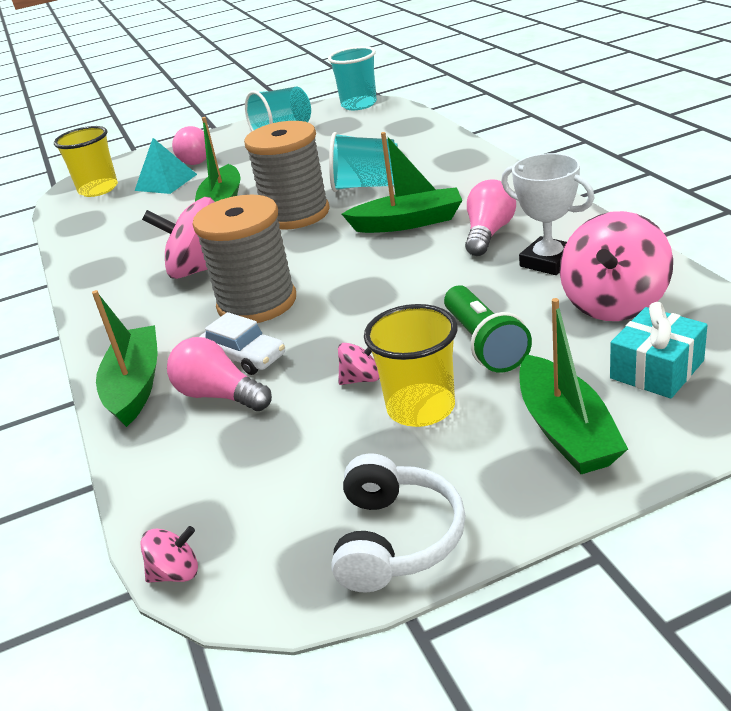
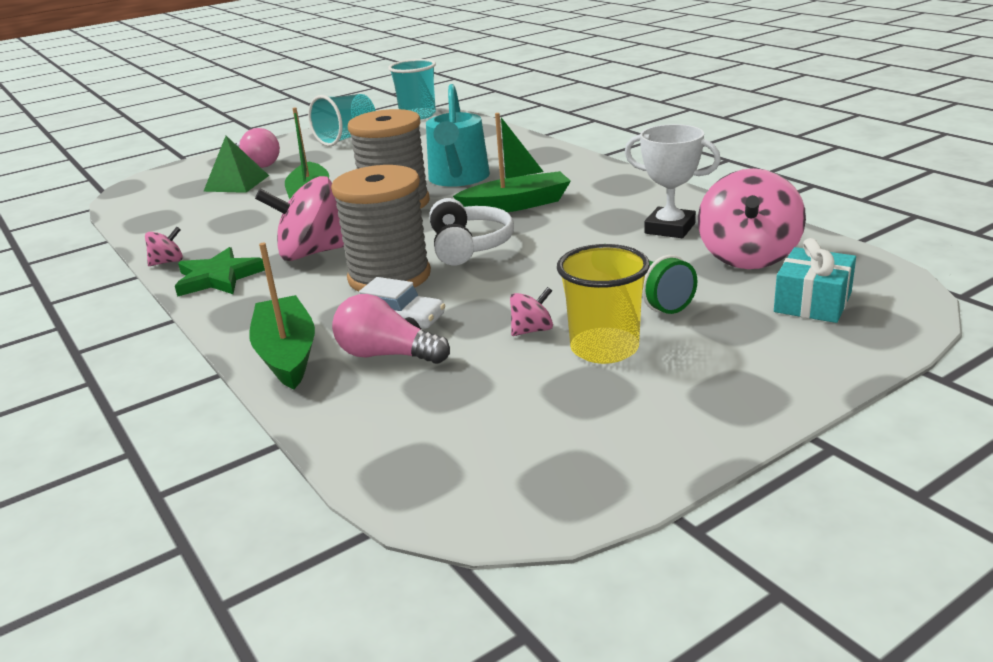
camera: 15 degrees left, 5 degrees down
yellow cup [54,126,118,197] -> none
turquoise pyramid [134,138,197,194] -> green pyramid [203,136,269,193]
pink spinning top [140,526,198,583] -> pink spinning top moved to [145,227,183,266]
turquoise cup [329,132,398,192] -> turquoise watering can [426,84,490,187]
white headphones [331,453,465,592] -> white headphones moved to [429,198,514,265]
pink light bulb [465,179,516,256] -> none
green boat [519,298,628,474] -> none
none -> green star [175,247,265,297]

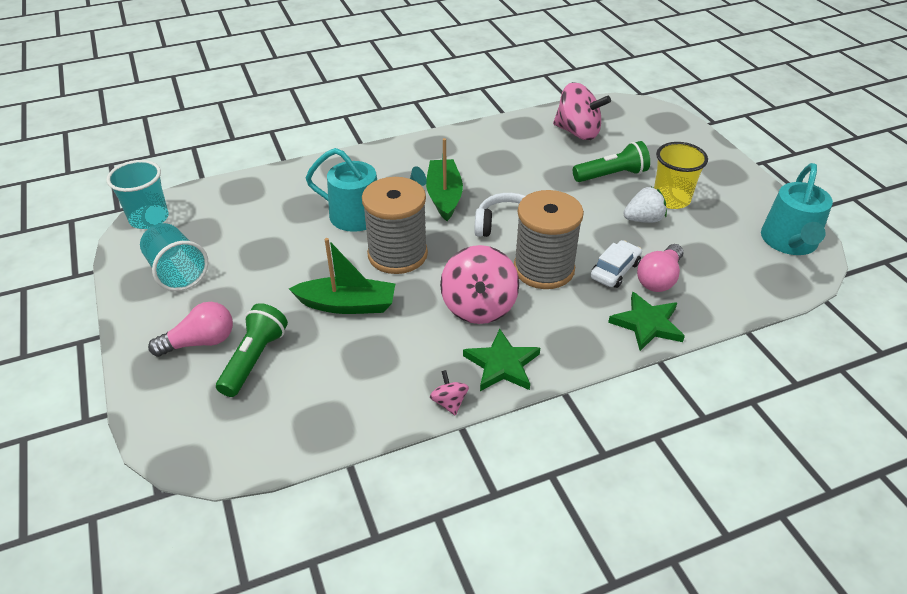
camera: 80 degrees left, 15 degrees up
green pyramid [203,136,269,193] -> green flashlight [216,303,288,397]
green boat [249,243,315,389] -> green star [608,291,685,351]
pink spinning top [510,287,553,336] -> white strawberry [623,187,667,223]
white trophy [625,124,721,238] -> none
turquoise gift [774,238,856,323] -> none
none -> turquoise watering can [761,163,833,255]

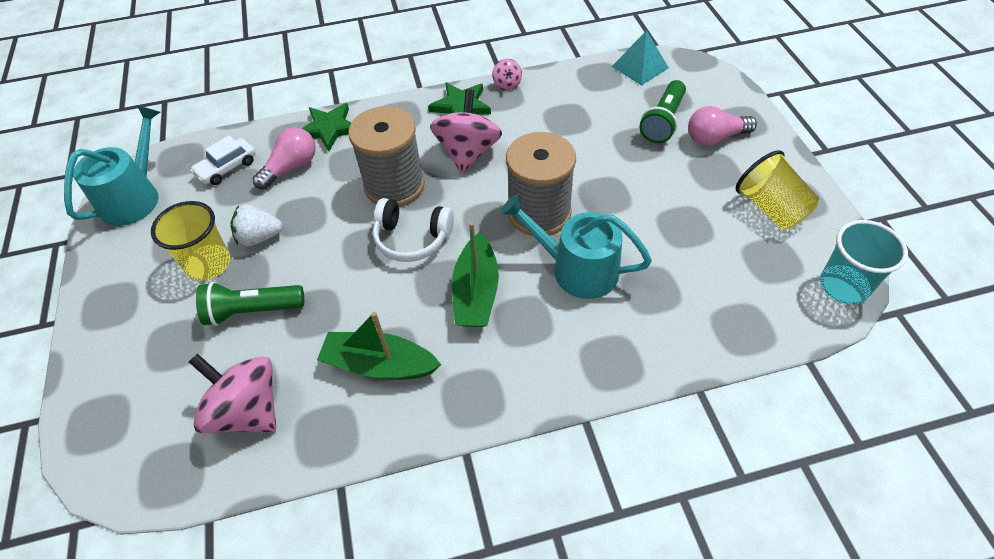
camera: 170 degrees left, 10 degrees up
turquoise cup [140,223,208,291] -> yellow cup [736,150,819,229]
green boat [289,238,395,314] -> green boat moved to [317,312,441,380]
white car [590,240,642,288] -> white car moved to [190,135,256,185]
none -> turquoise pyramid [612,30,669,85]

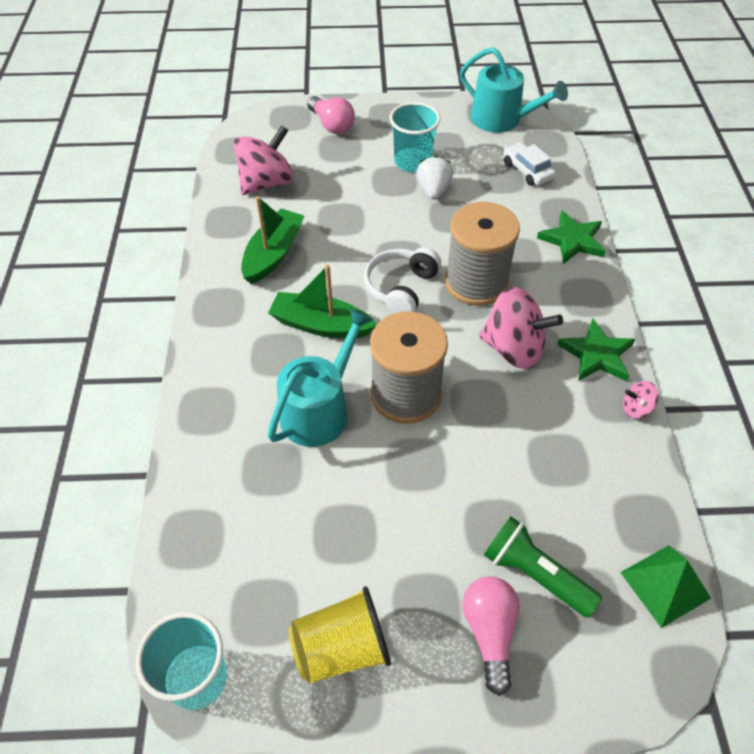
camera: 100 degrees right, 0 degrees up
yellow cup [151,201,230,281] -> turquoise cup [389,102,441,172]
green flashlight [196,282,304,326] -> none
pink light bulb [252,127,316,190] -> pink light bulb moved to [307,96,355,134]
turquoise pyramid [612,30,669,85] -> green pyramid [620,545,711,628]

